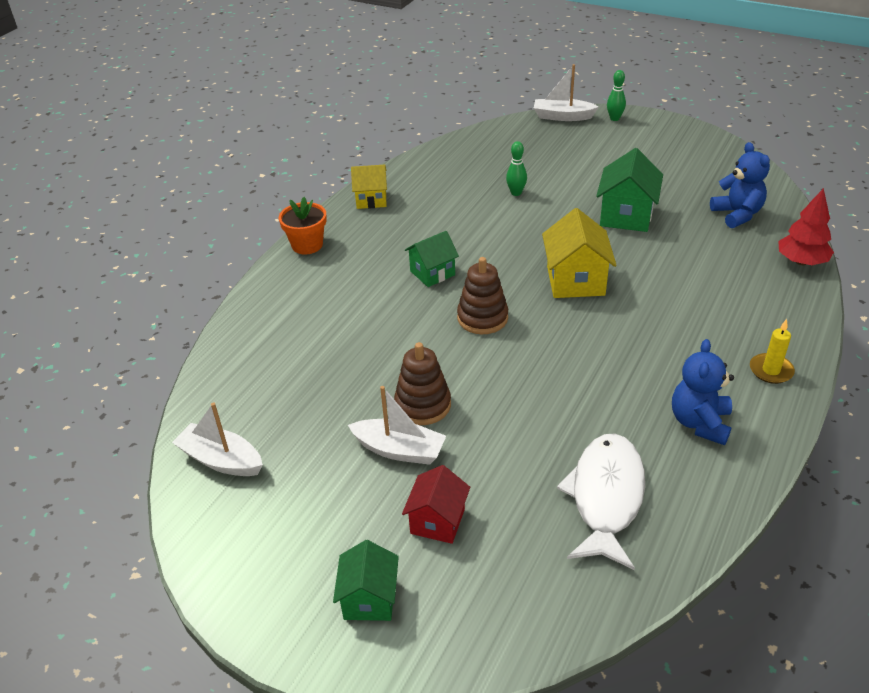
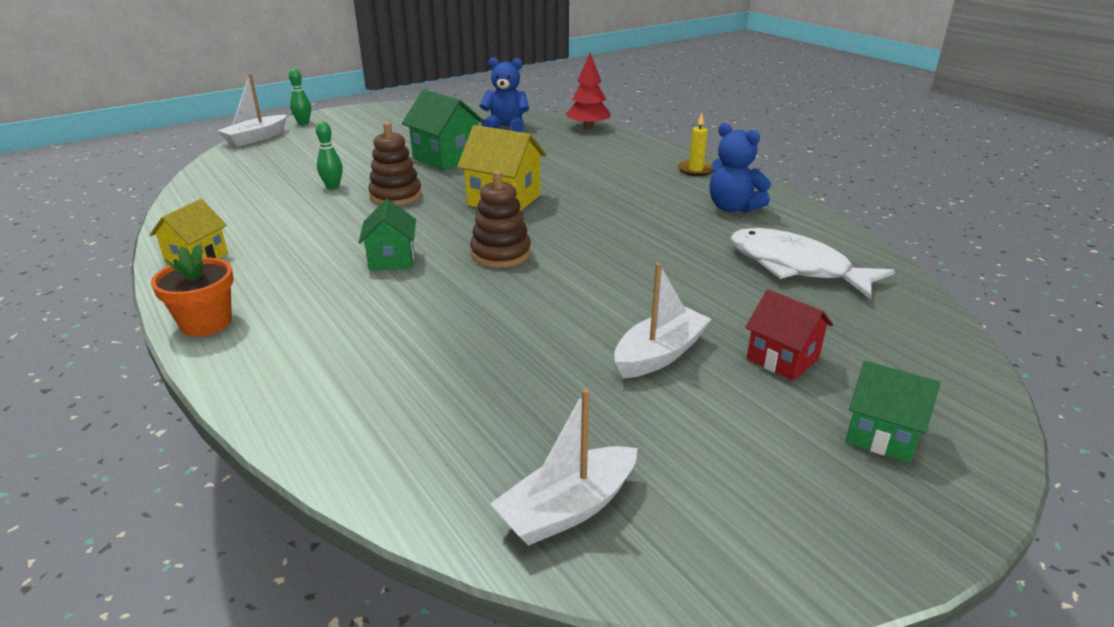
camera: 65 degrees left, 10 degrees down
brown stacking toy [394,342,451,425] -> brown stacking toy moved to [368,122,422,206]

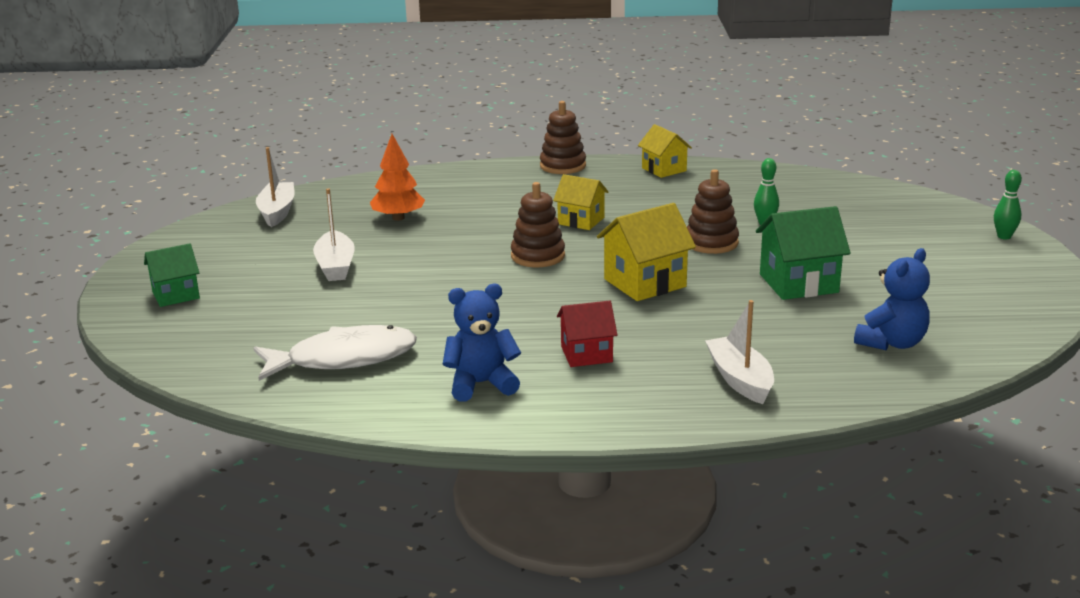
camera: 125 degrees right, 5 degrees down
orange flower pot [151,245,234,337] -> brown stacking toy [540,101,586,174]
white boat [217,74,287,147] -> white boat moved to [705,300,774,404]
green house [358,199,416,270] -> yellow house [553,174,609,230]
red tree [566,53,611,130] -> none
yellow candle [678,113,713,176] -> none
red house [745,289,833,381] -> red house moved to [557,301,617,367]
none -> orange tree [370,134,425,221]

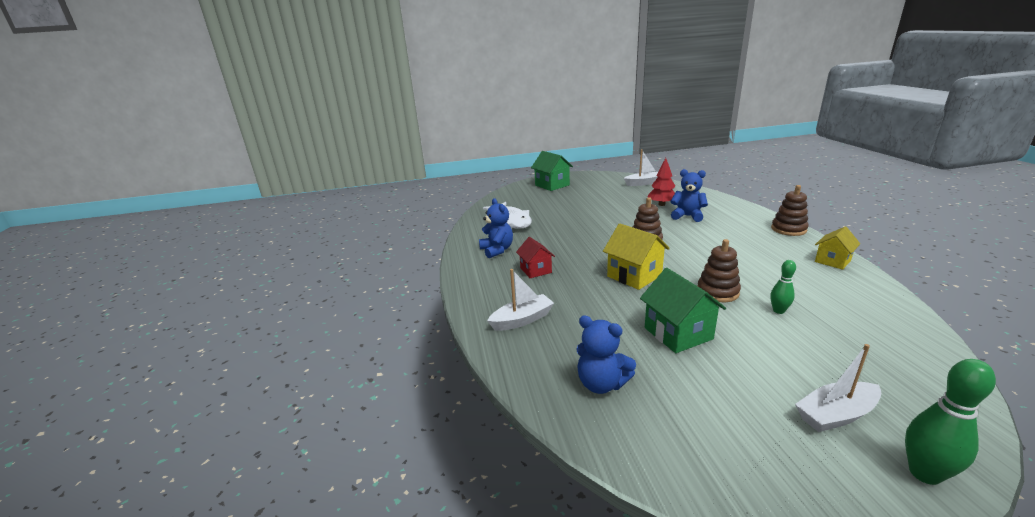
camera: 80 degrees right, 0 degrees up
green house [144,243,200,307] -> green house [531,151,573,191], size x1.53
white boat [313,188,355,281] -> white boat moved to [795,344,881,432]
orange tree [370,134,425,221] -> red tree [647,158,675,206]
yellow house [553,174,609,230] -> none
green bowling pin [994,170,1022,240] -> green bowling pin [905,359,996,485], size x1.60
none -> blue teddy bear [670,169,708,222]

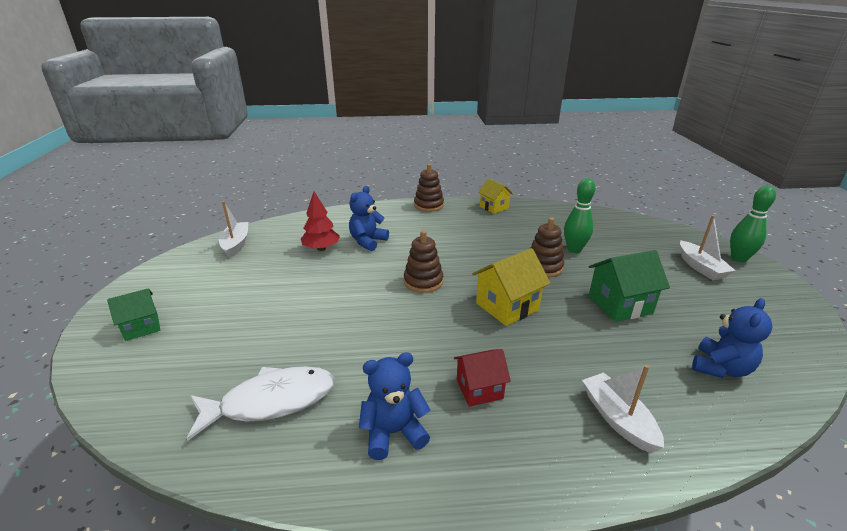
camera: 85 degrees left, 5 degrees up
green house [531,151,573,191] -> green house [107,288,160,341], size x0.65
green bowling pin [770,260,796,314] -> green bowling pin [564,178,596,253], size x1.60

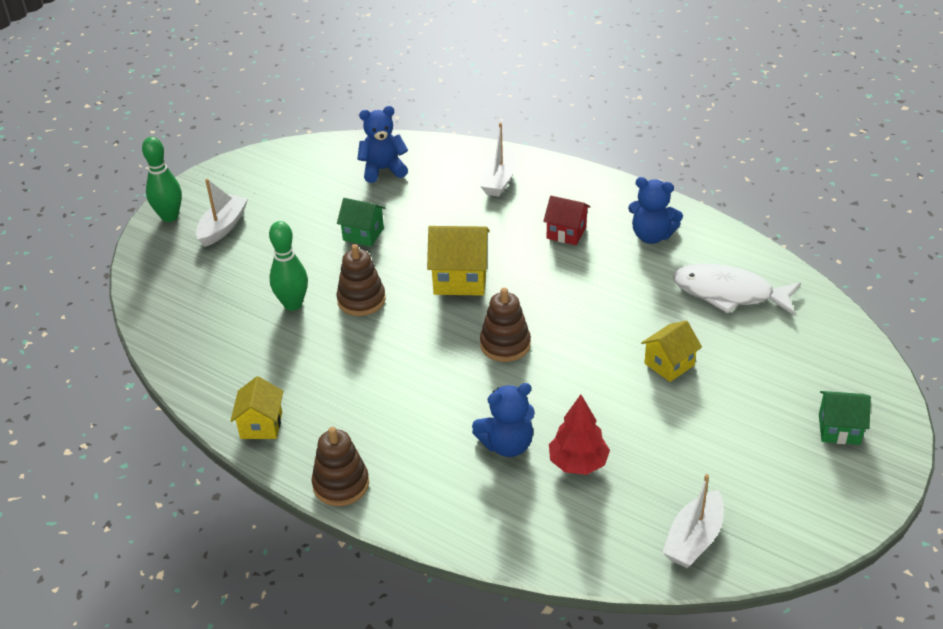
camera: 140 degrees left, 10 degrees up
green house [589,250,670,322] -> green house [337,198,386,247], size x0.65
none -> yellow house [641,320,702,382]

